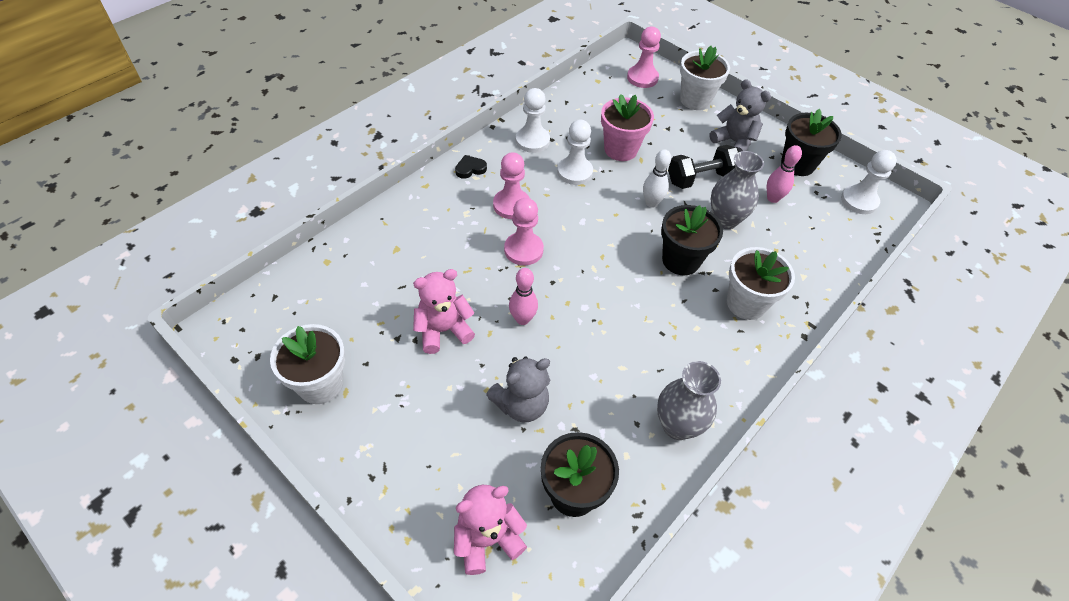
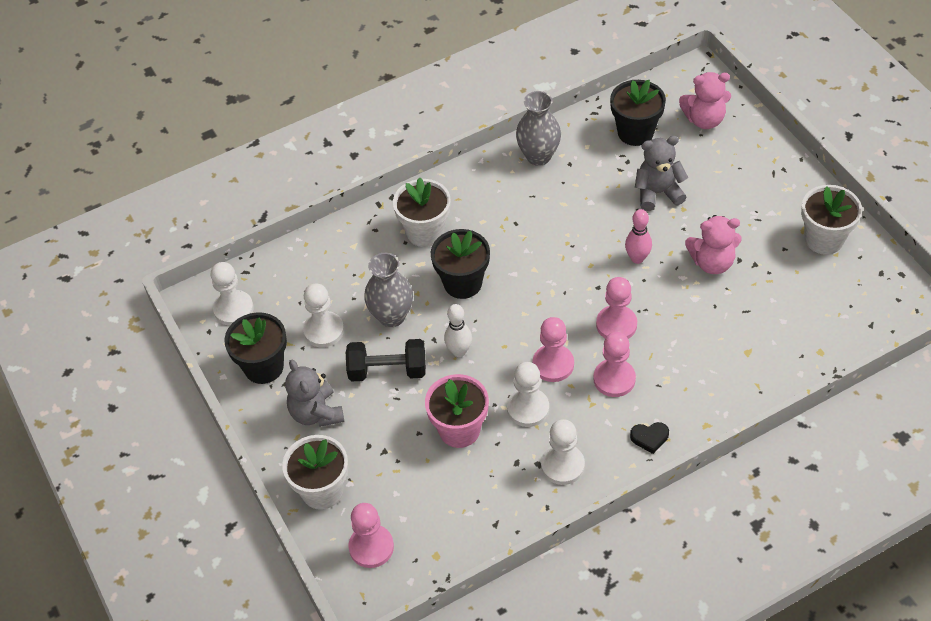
camera: 155 degrees left, 0 degrees up
pink bowling pin [767,145,802,203] -> white pawn [303,284,344,348]
none -> pink pawn [533,317,574,382]

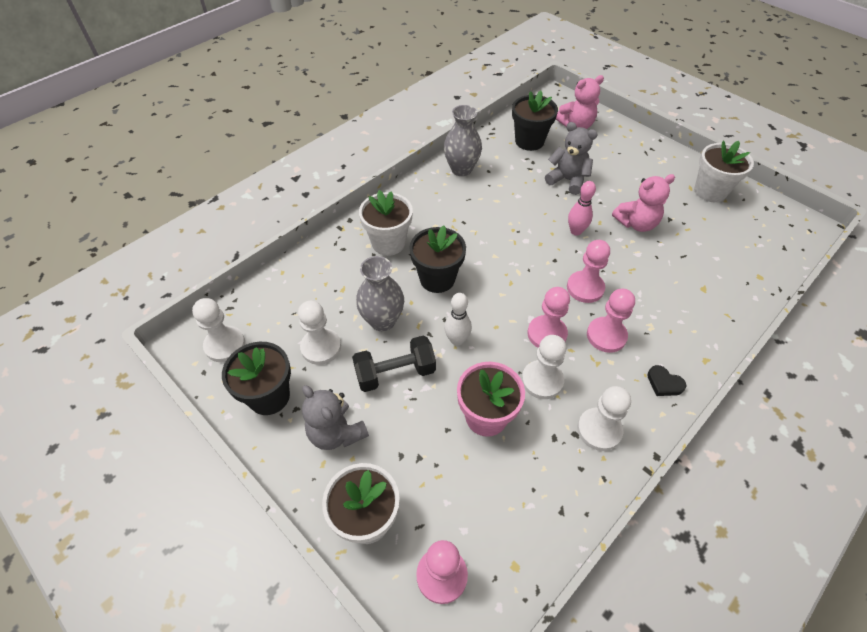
camera: 20 degrees left, 0 degrees up
black heart [630,422,669,454] -> black heart turned 60 degrees clockwise [647,365,686,396]
grey teddy bear [635,136,688,211] -> grey teddy bear turned 60 degrees clockwise [545,122,598,195]

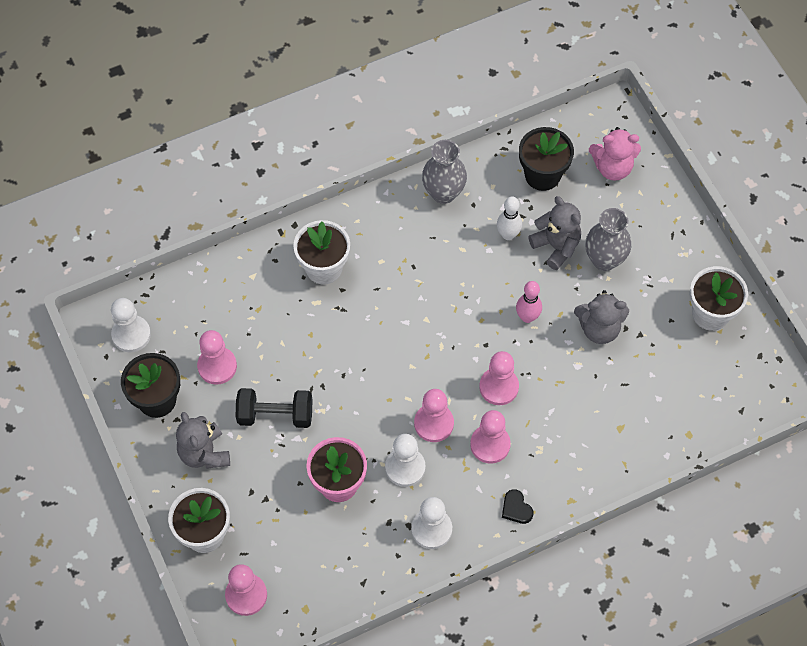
camera: 20 degrees right, 10 degrees up
white pawn [298,301,341,365] -> pink pawn [197,330,237,385]
grey vase [356,256,404,331] -> grey vase moved to [585,208,631,271]
black flower pot [409,225,466,293] -> none
white bowling pin [444,293,472,346] -> white bowling pin moved to [497,197,522,240]
pink teddy bear [612,174,675,232] -> grey teddy bear [574,290,629,344]

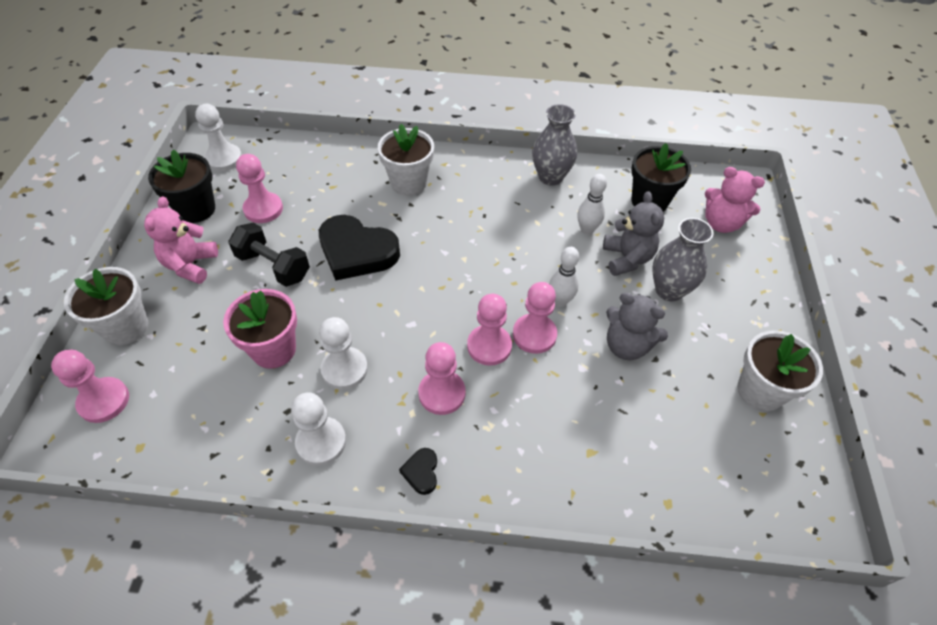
camera: 30 degrees right, 10 degrees down
grey teddy bear [176,412,230,469] -> pink teddy bear [144,196,218,284]
pink pawn [414,389,454,442] -> pink pawn moved to [513,282,557,354]
pink bowling pin [516,281,542,323] -> white bowling pin [549,247,579,307]
none -> black heart [319,215,400,281]

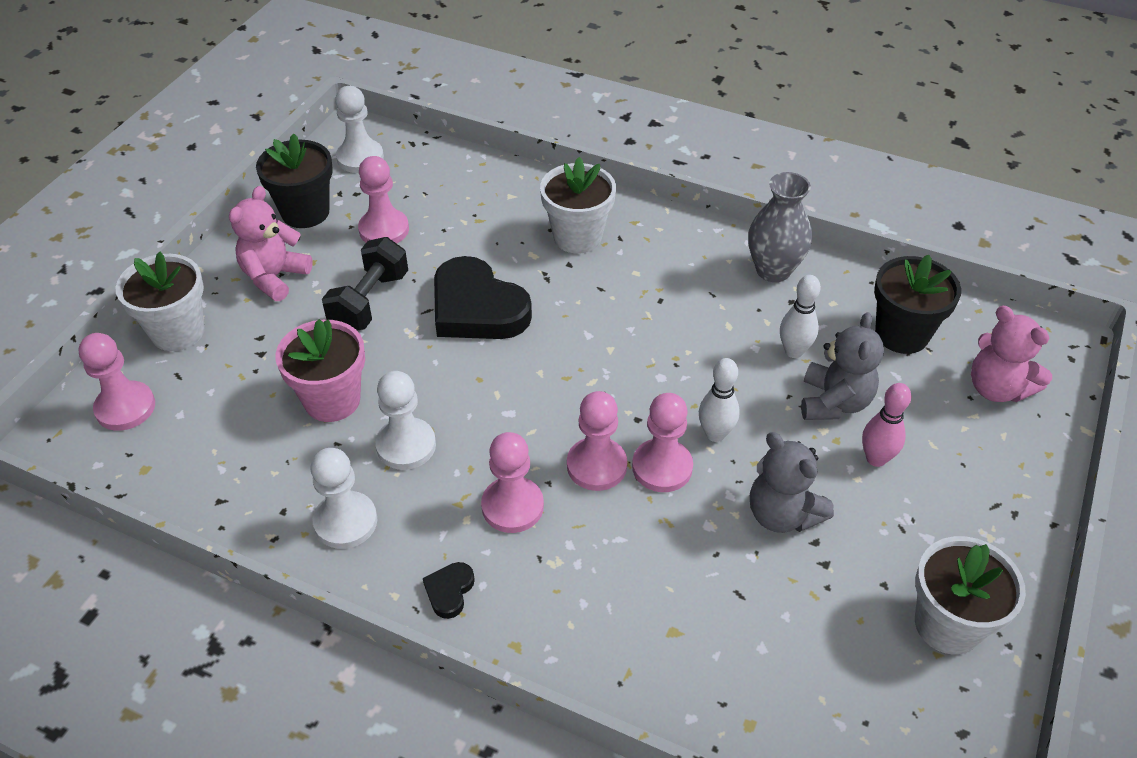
camera: 20 degrees right, 5 degrees down
black dumbbell [228,223,310,287] -> black dumbbell turned 60 degrees clockwise [322,237,408,330]
grey vase [652,218,714,301] -> pink bowling pin [862,383,911,467]

